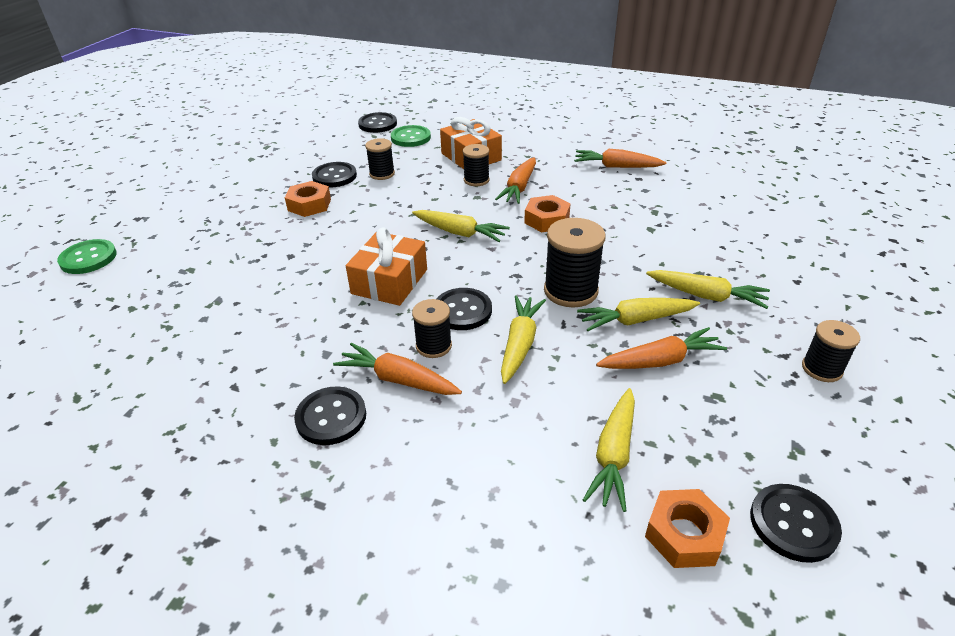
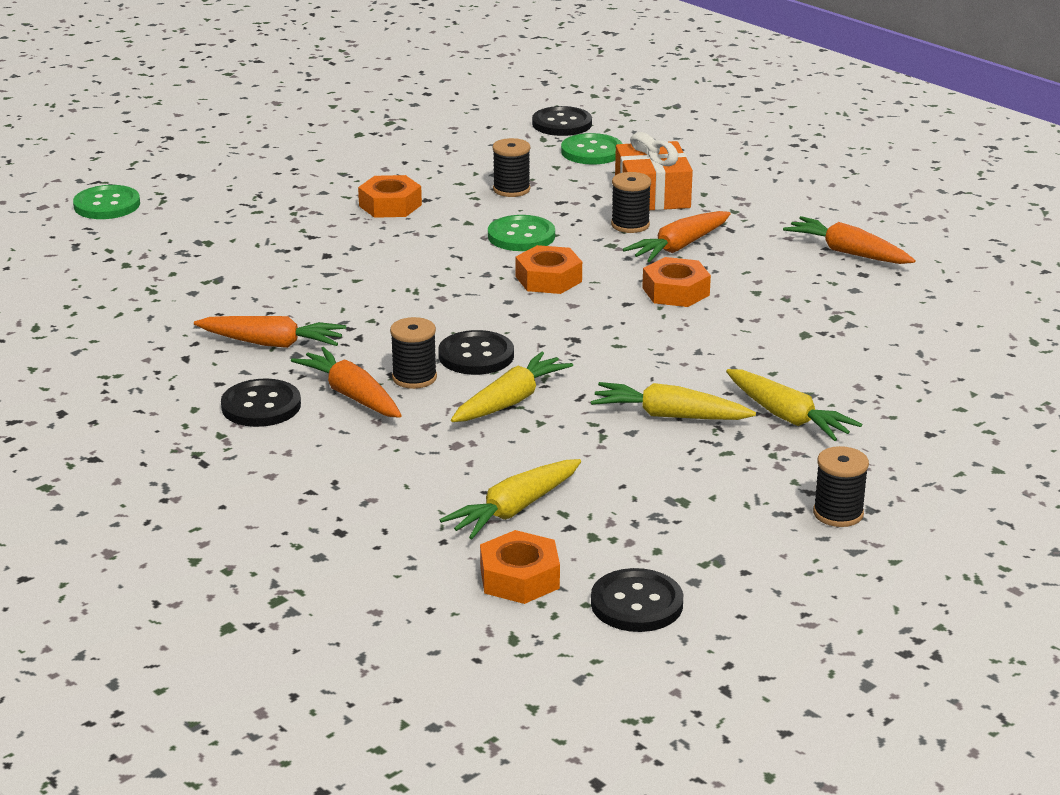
camera: 25 degrees right, 10 degrees down
black button [312,162,357,188] -> none
orange gift [346,228,427,306] -> none
yellow carrot [412,210,510,242] -> orange nut [515,245,582,294]
black spool [544,218,606,307] -> none
orange carrot [596,327,727,369] -> orange carrot moved to [194,316,346,348]
none -> green button [488,215,555,251]

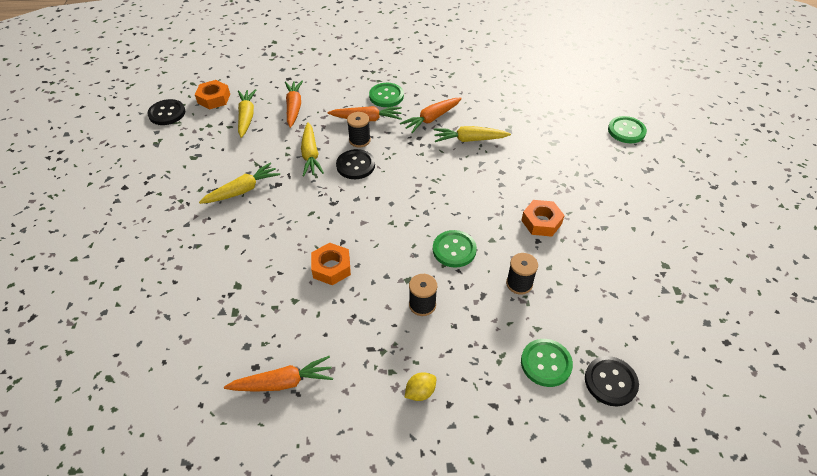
camera: 130 degrees right, 20 degrees up
black button [221,379,301,427] -> green button [369,83,404,107]
orange nut [515,245,582,294] -> none
orange gift [615,132,693,210] -> none
orange carrot [623,211,731,262] -> orange carrot moved to [285,81,303,128]
yellow carrot [726,369,862,441] -> yellow carrot moved to [434,126,511,142]
black spool [813,446,869,527] -> none
none -> yellow lemon [405,372,436,401]

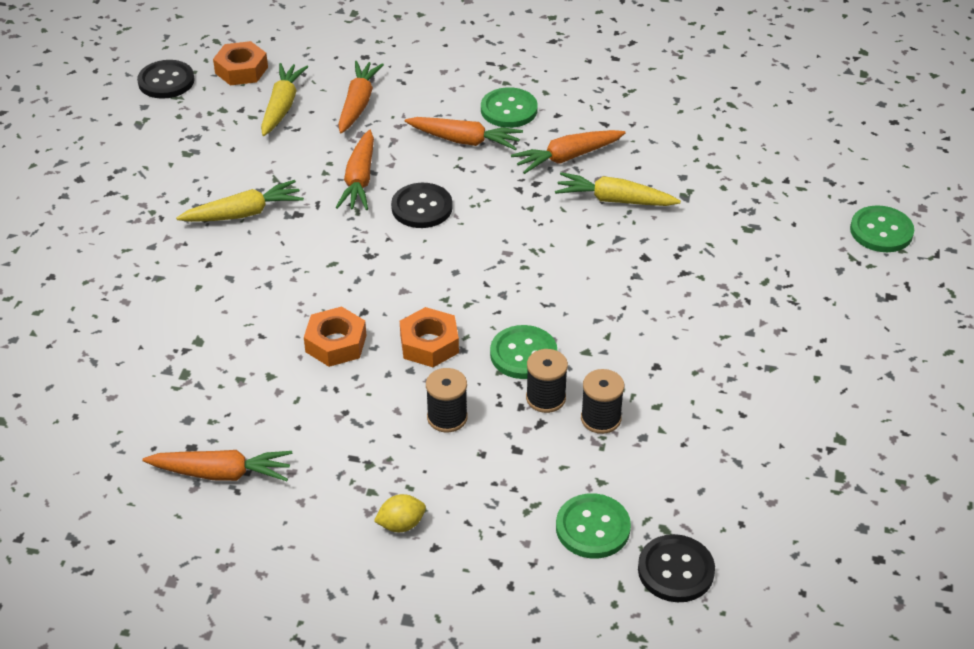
camera: 15 degrees right, 5 degrees down
yellow carrot [301,122,324,176] -> orange carrot [335,130,374,210]
black spool [347,112,371,147] -> black spool moved to [526,349,568,413]
orange nut [521,200,565,237] -> orange nut moved to [400,307,459,367]

